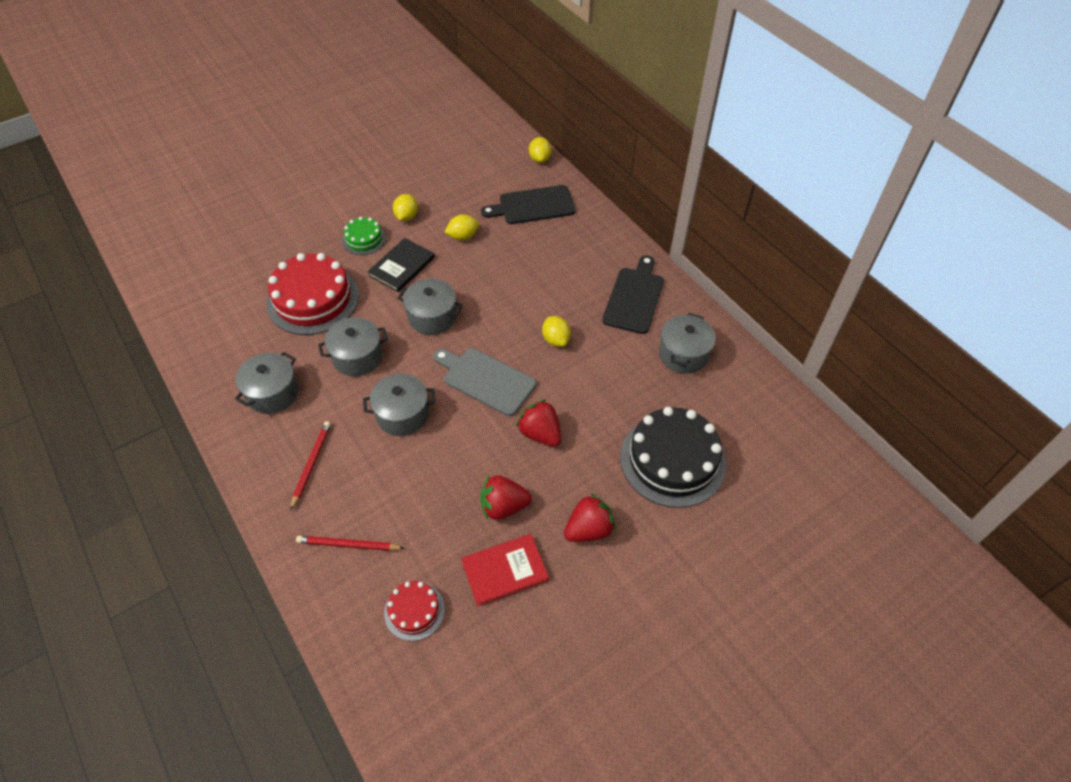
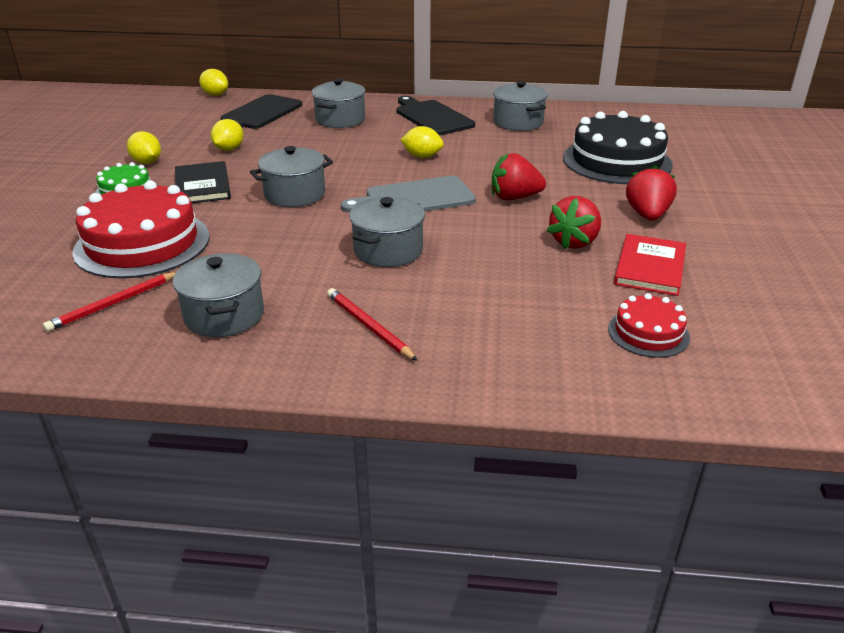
camera: 50 degrees left, 20 degrees down
red pencil [296,536,404,551] -> red pencil moved to [43,272,176,332]
grey pot [318,317,388,376] -> grey pot moved to [312,78,366,128]

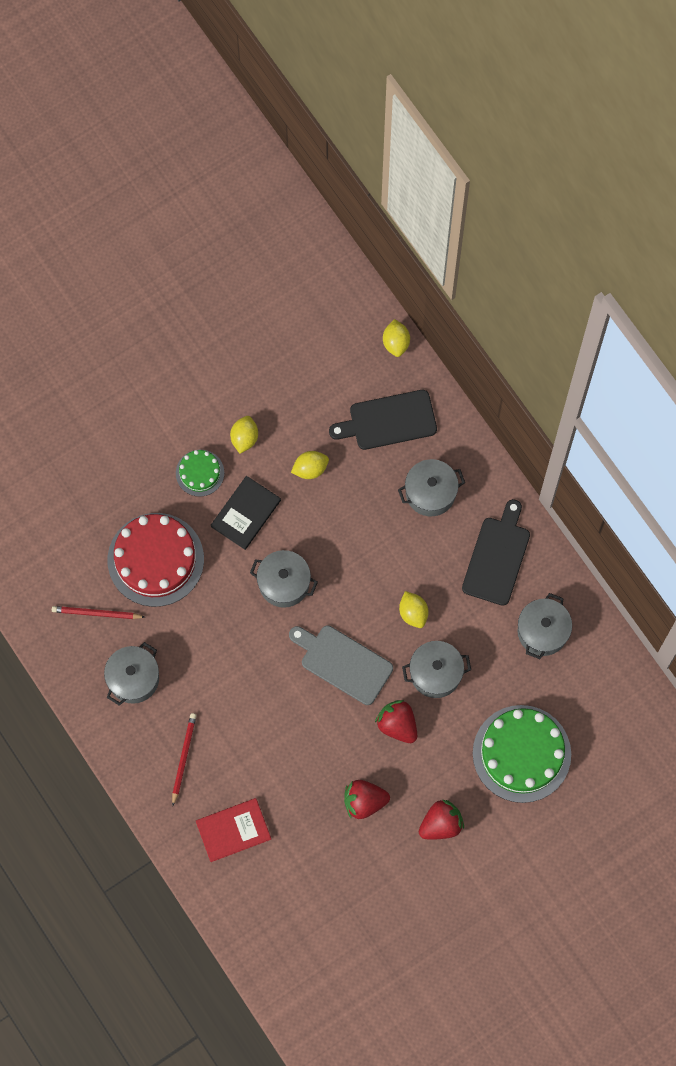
camera: 50 degrees right, 40 degrees up
grey pot [349,197,425,267] -> grey pot moved to [402,641,471,698]
black cake [563,111,673,184] -> green cake [473,705,571,803]
red cake [608,293,690,358] -> none
red book [614,234,686,296] -> red book moved to [196,798,271,862]

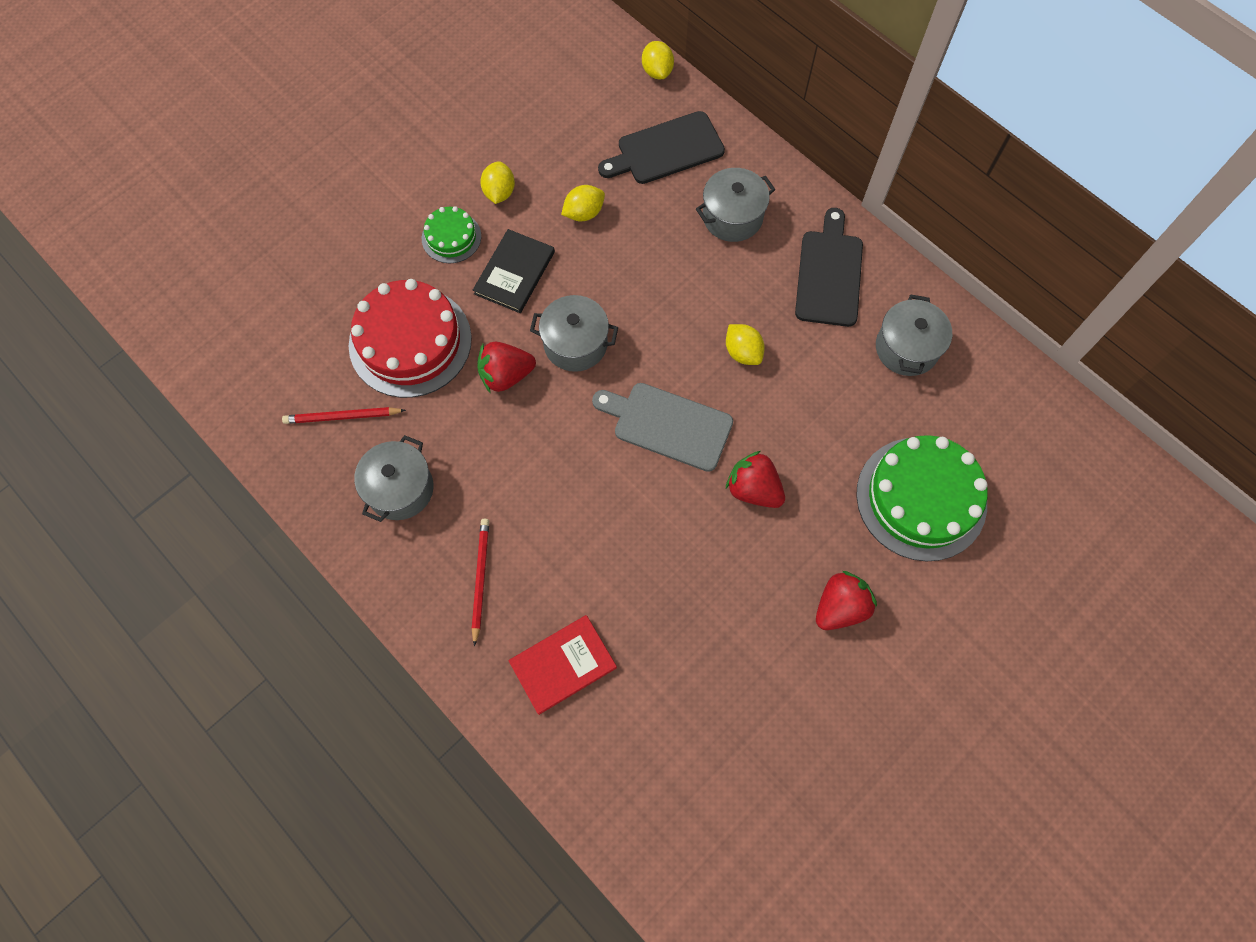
camera: 10 degrees left, 5 degrees down
red strawberry [344,780,390,819] -> red strawberry moved to [477,342,536,393]
grey pot [402,641,471,698] -> none

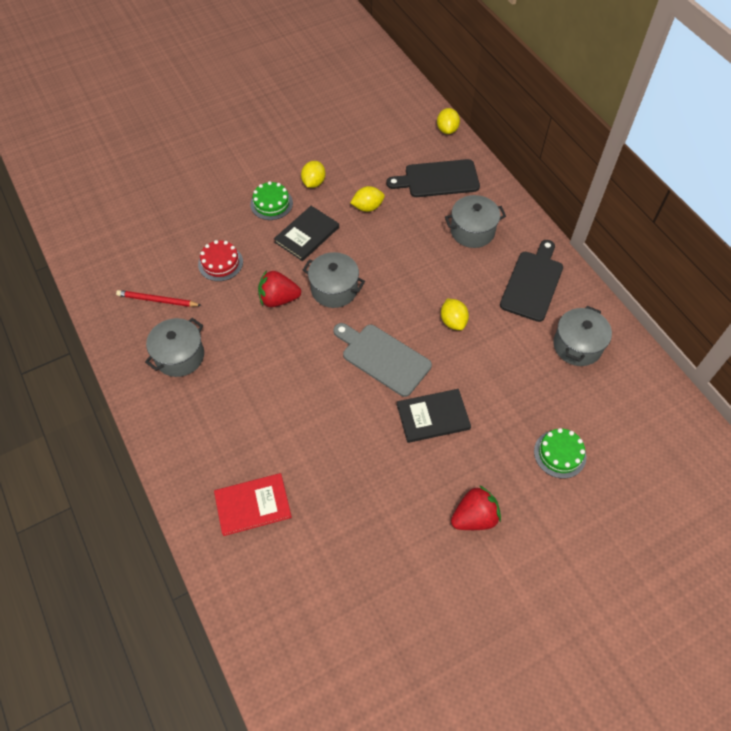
camera: 15 degrees right, 10 degrees down
red cake [349,279,472,398] -> red cake [198,240,243,281], size x0.51
red pencil [472,519,489,647] -> none
red strawberry [726,451,785,508] -> black book [397,389,471,443]
green cake [856,435,988,562] -> green cake [534,428,586,478], size x0.51

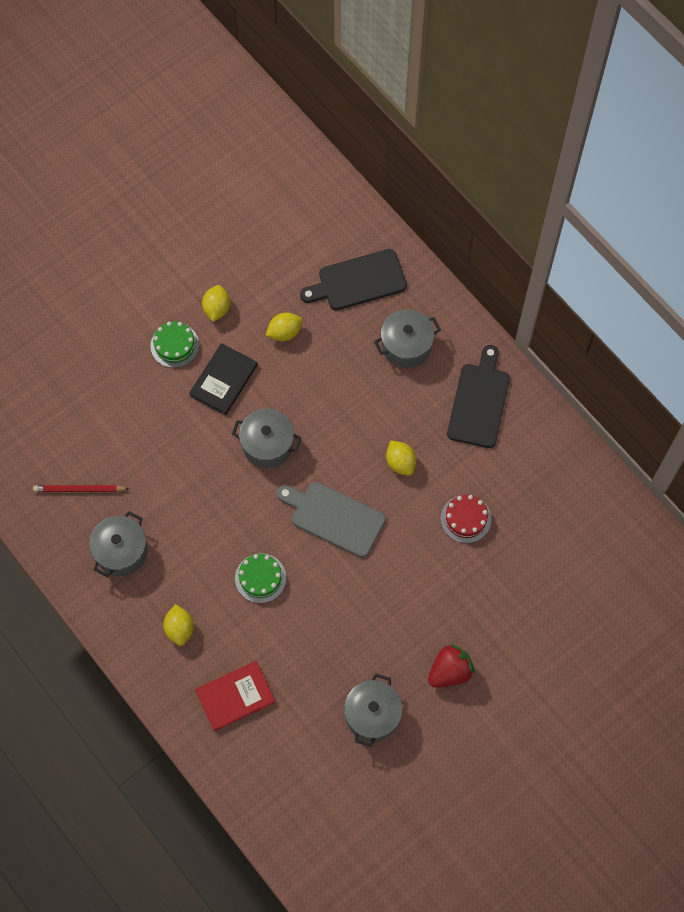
camera: 10 degrees left, 10 degrees up
red cake [198,240,243,281] -> red cake moved to [441,495,491,543]
red strawberry [258,270,301,307] -> none
black book [397,389,471,443] -> none
yellow lemon [437,108,460,134] -> yellow lemon moved to [163,604,194,646]
green cake [534,428,586,478] -> green cake moved to [235,553,286,603]
grey pot [553,306,612,366] -> grey pot moved to [344,673,403,747]

